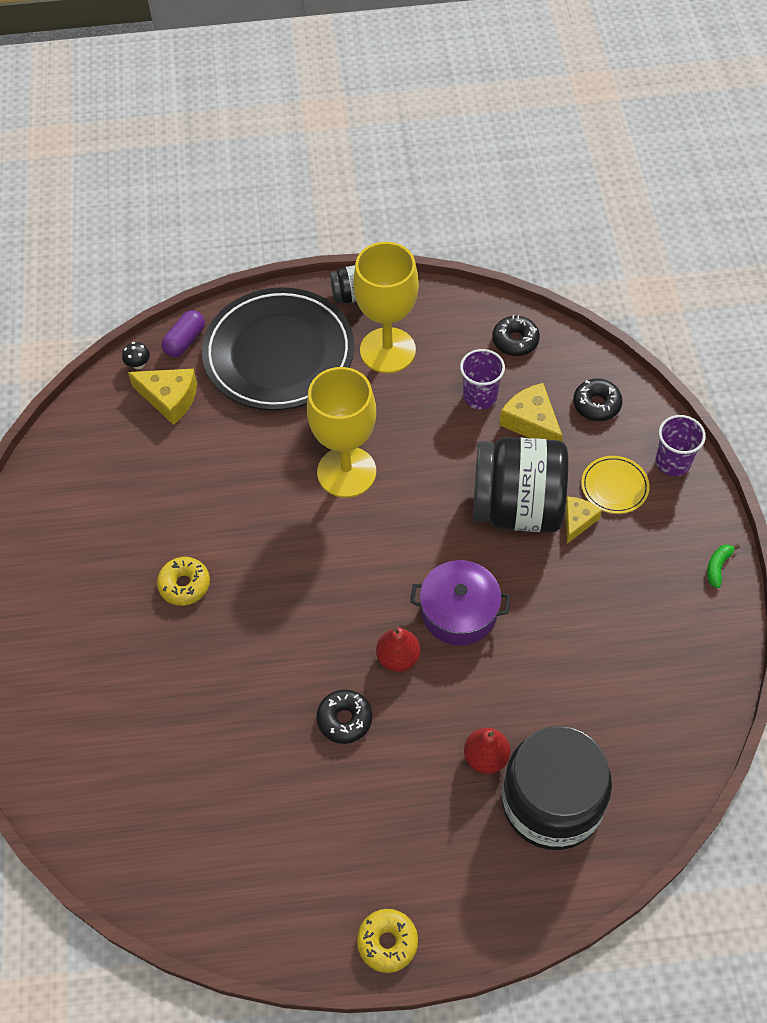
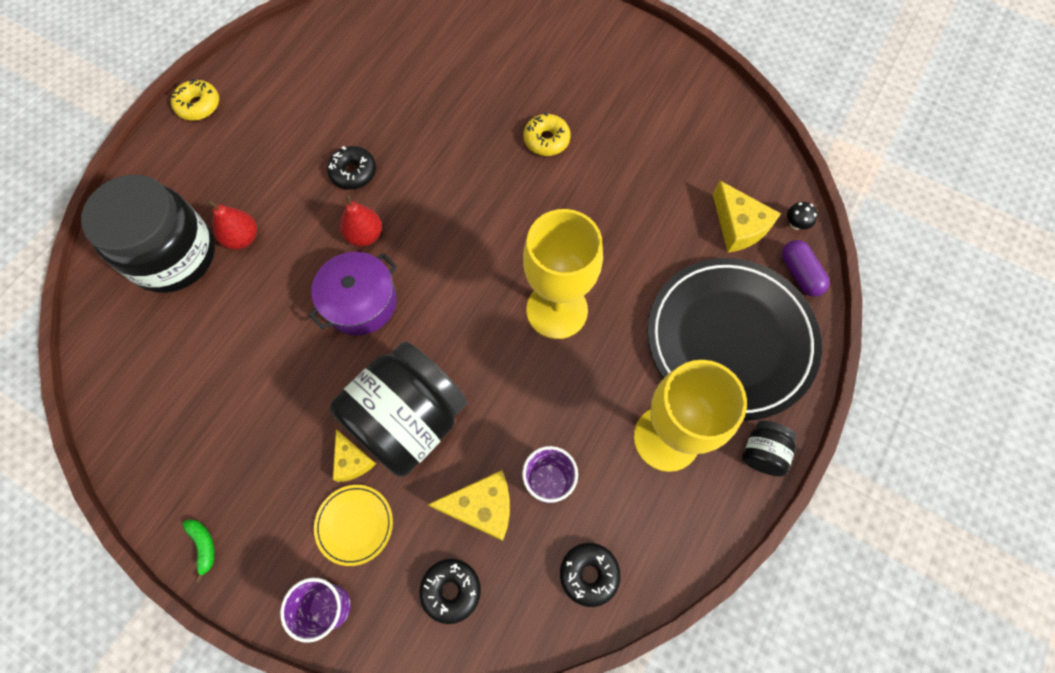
camera: 125 degrees right, 10 degrees up
yellow cheese [128,369,197,425] -> yellow cheese turned 90 degrees counterclockwise [713,181,781,253]

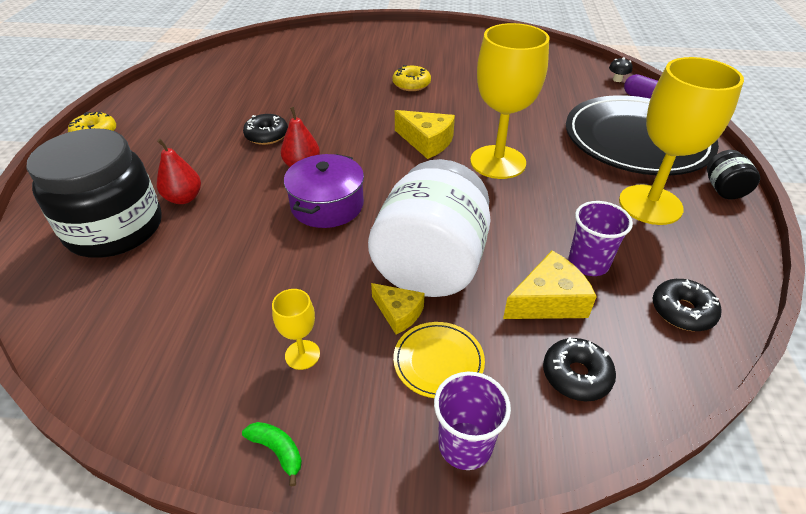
camera: 25 degrees left, 25 degrees down
black jar [330,342,467,477] -> white jar [368,159,491,297]
yellow cheese [713,181,781,253] -> yellow cheese moved to [395,110,455,159]
none -> yellow goblet [272,289,320,370]

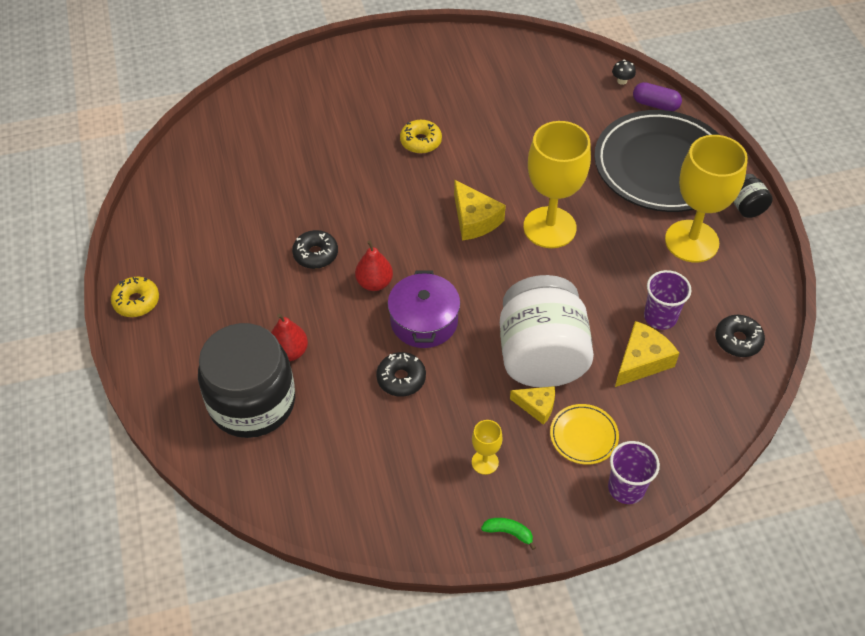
camera: 20 degrees left, 10 degrees up
yellow cheese [395,110,455,159] -> yellow cheese turned 45 degrees clockwise [454,180,506,240]
black donut [543,337,616,401] -> black donut moved to [376,352,426,397]

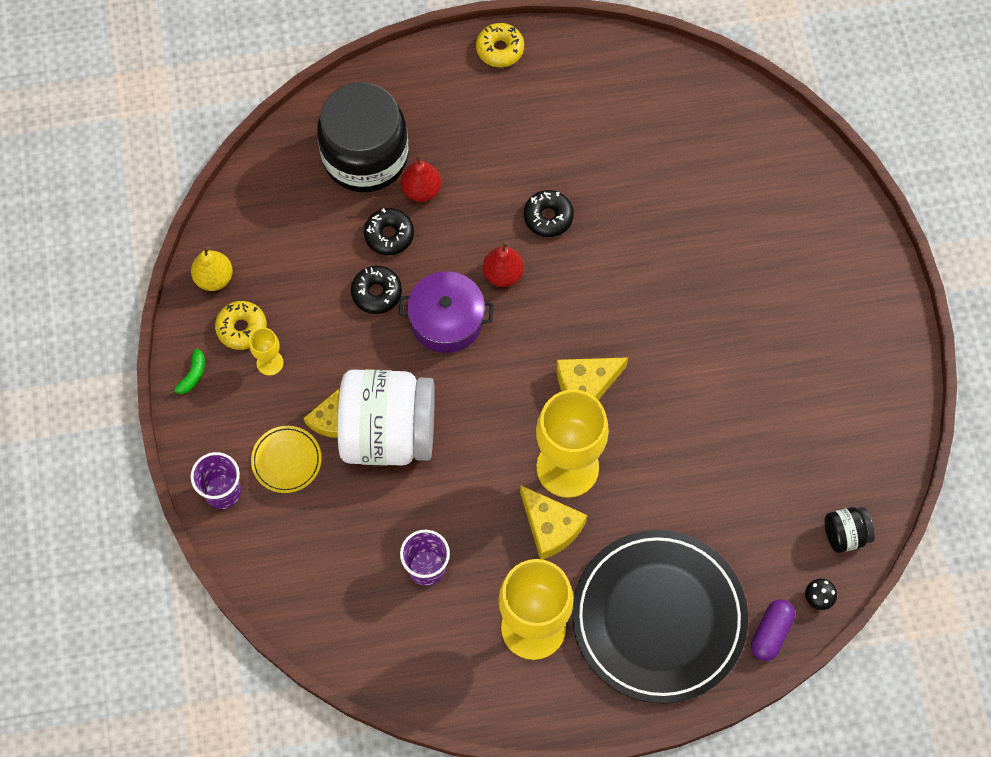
camera: 95 degrees right, 15 degrees up
yellow donut [400,120,442,153] -> yellow donut moved to [215,301,267,350]
yellow cheese [615,321,679,387] -> yellow cheese moved to [520,485,587,560]
black donut [715,315,765,357] -> black donut moved to [364,208,414,255]
black jar [733,174,773,218] -> black jar moved to [824,507,875,553]
none -> yellow pear [191,246,233,291]

